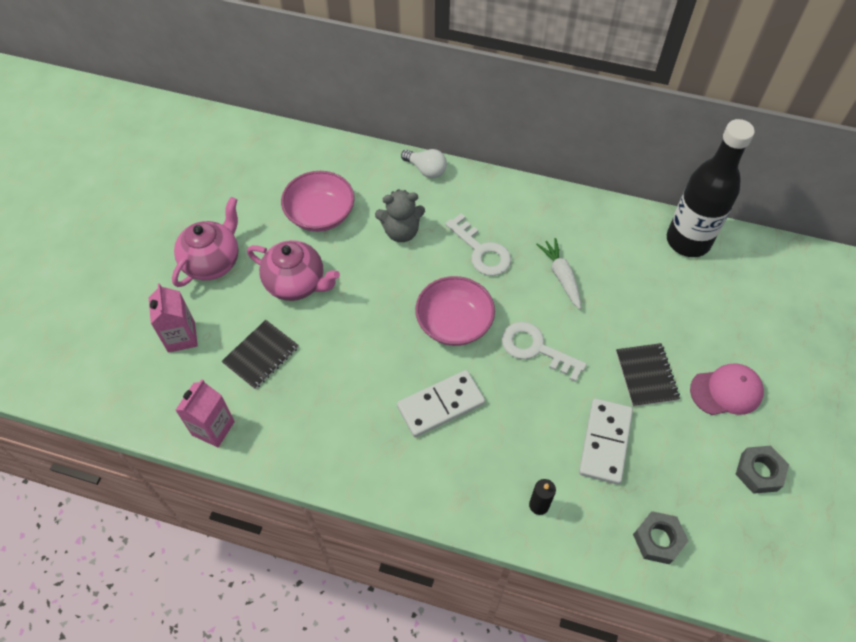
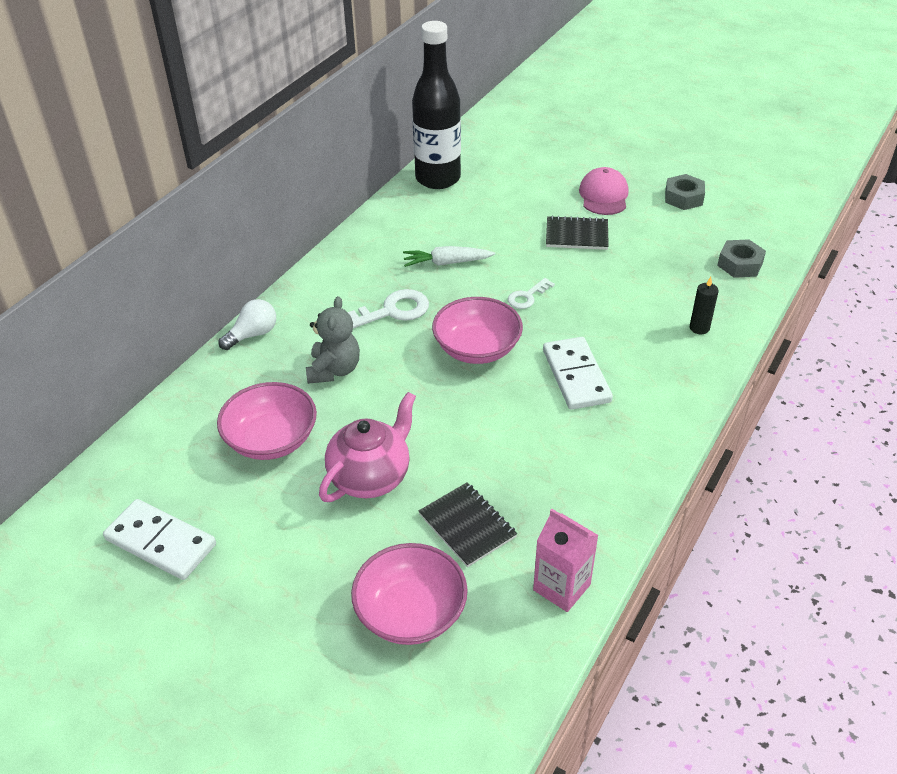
camera: 75 degrees left, 15 degrees down
pink carton [149,283,198,353] -> pink bowl [351,543,468,645]
pink teapot [172,197,239,287] -> none
white key [502,322,587,382] -> white key [508,278,555,309], size x0.59
white domino [579,399,633,484] -> white domino moved to [103,499,216,580]

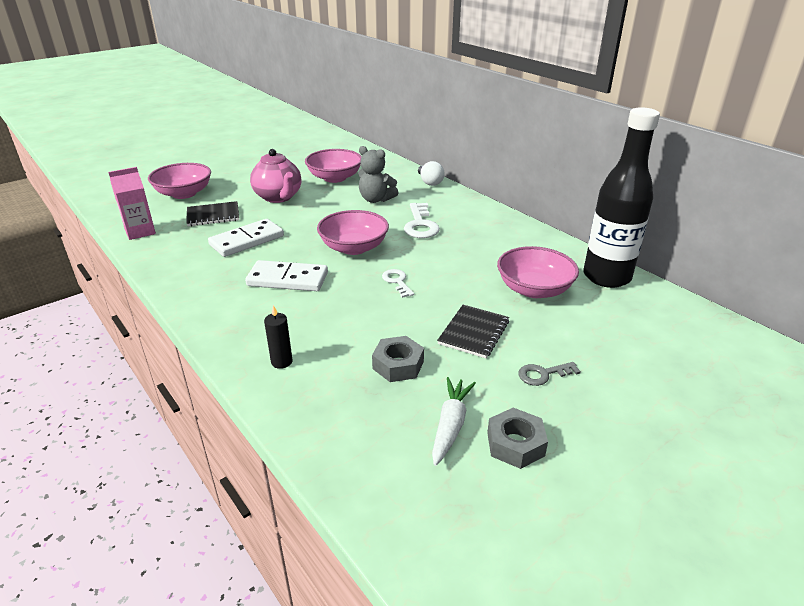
camera: 110 degrees right, 10 degrees down
white domino [103,499,216,580] -> white domino moved to [208,219,284,257]
white carrot [403,246,495,267] -> white carrot moved to [432,377,476,466]
pink cap [579,167,629,215] -> grey key [519,362,581,386]
grey nut [717,239,766,278] -> grey nut moved to [372,336,424,382]
none -> pink bowl [497,246,579,298]

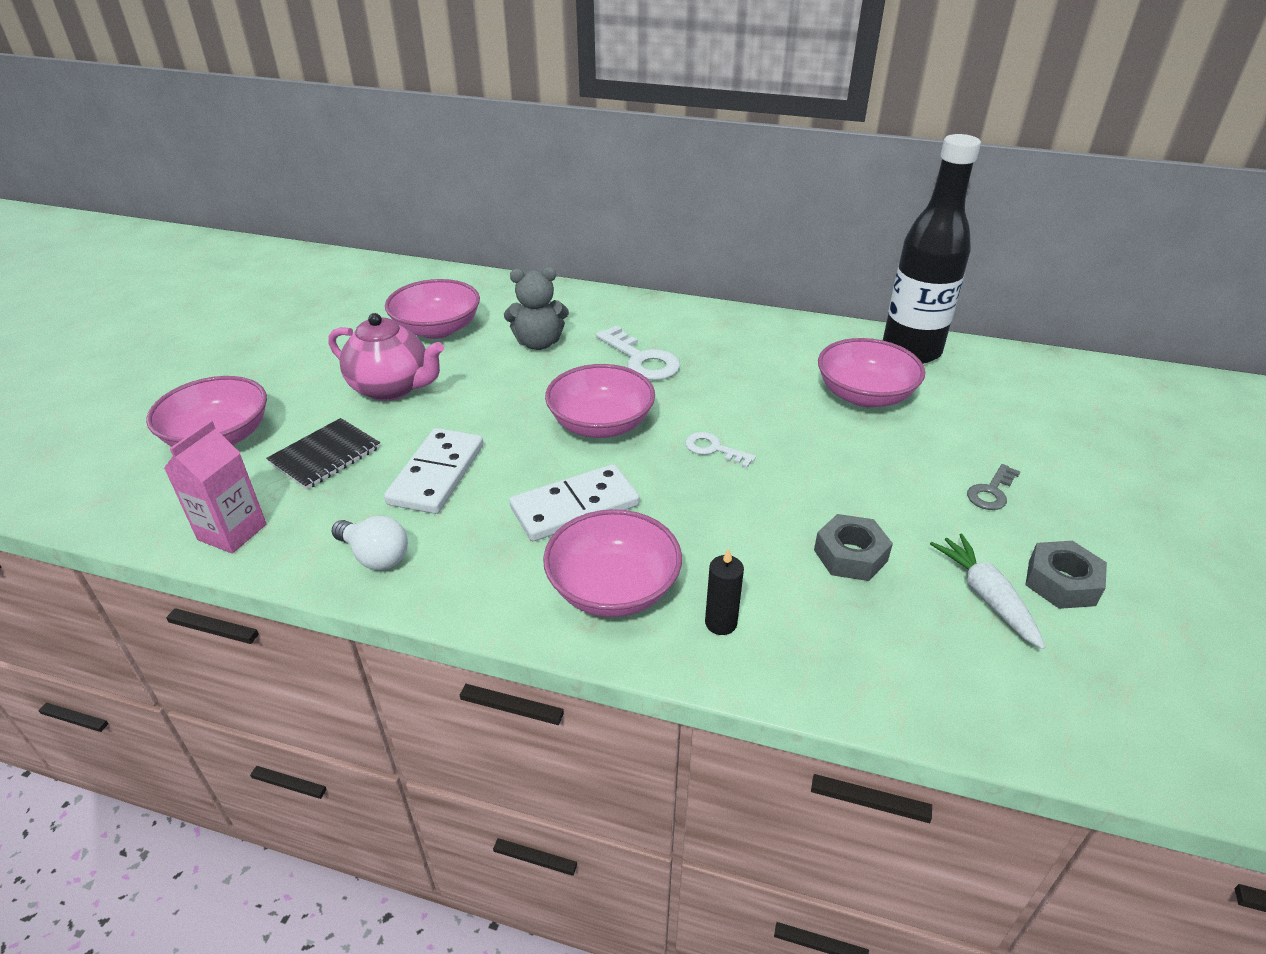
camera: 35 degrees left, 5 degrees up
white light bulb [418,161,445,186] -> white light bulb moved to [331,516,408,570]
black notebook [437,305,509,358] -> none
none -> pink bowl [543,509,682,617]

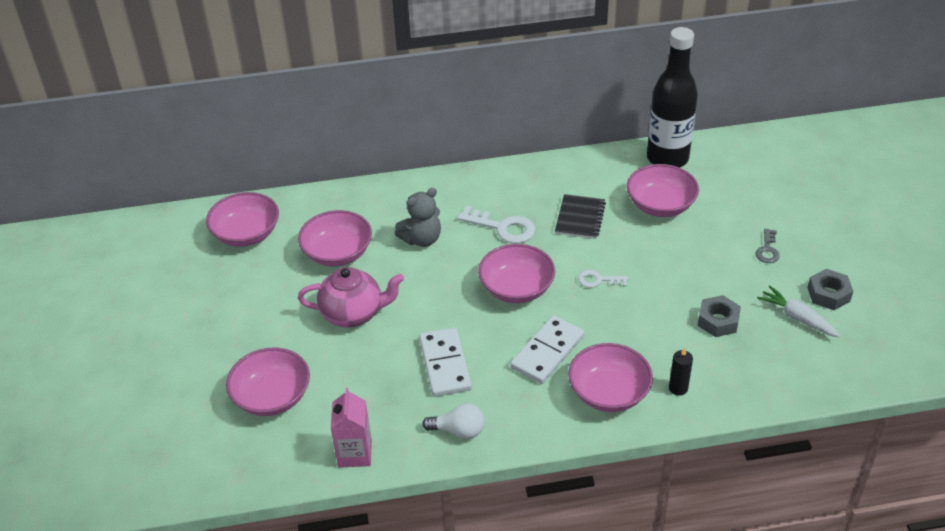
camera: 25 degrees left, 5 degrees up
black notebook [266,418,380,490] -> black notebook moved to [555,194,606,239]
none -> pink bowl [206,192,279,247]

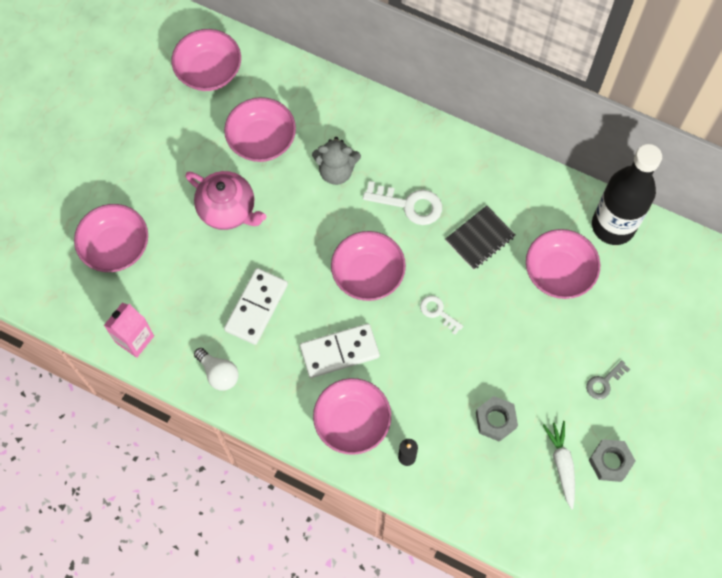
camera: 35 degrees right, 25 degrees up
white key [458,206,535,244] -> white key turned 45 degrees counterclockwise [363,181,442,225]

